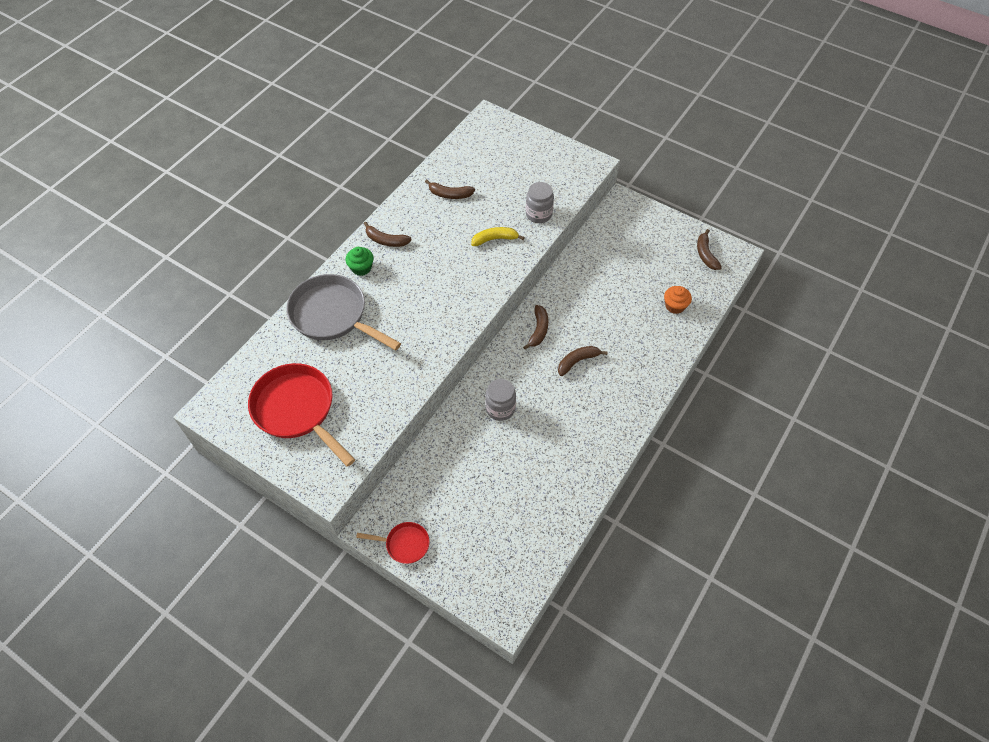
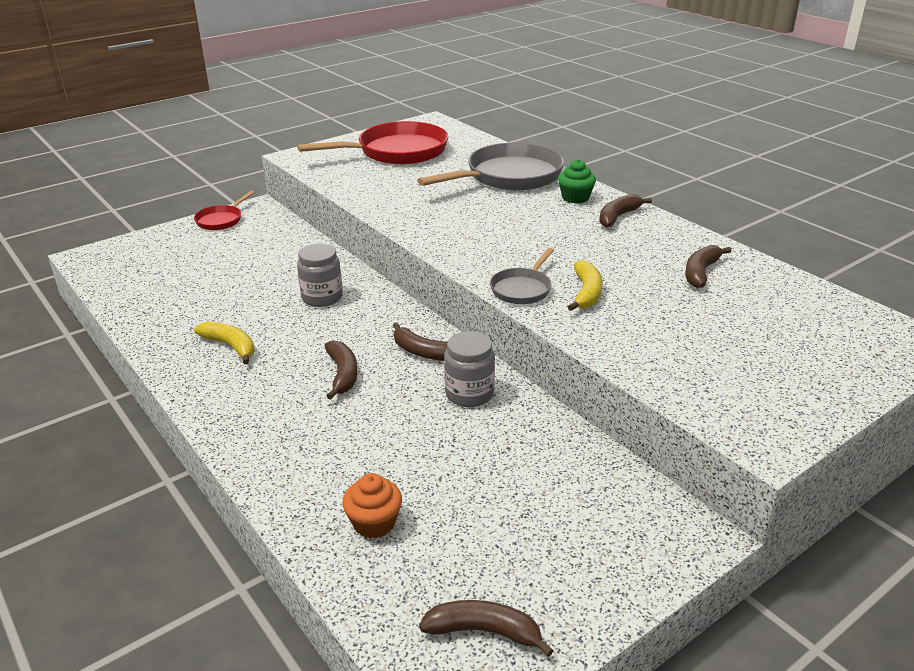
camera: 110 degrees right, 25 degrees down
grey jar [526,182,554,223] -> grey jar moved to [444,331,495,407]
none -> yellow banana [194,321,255,364]
none -> grey pan [490,248,554,304]

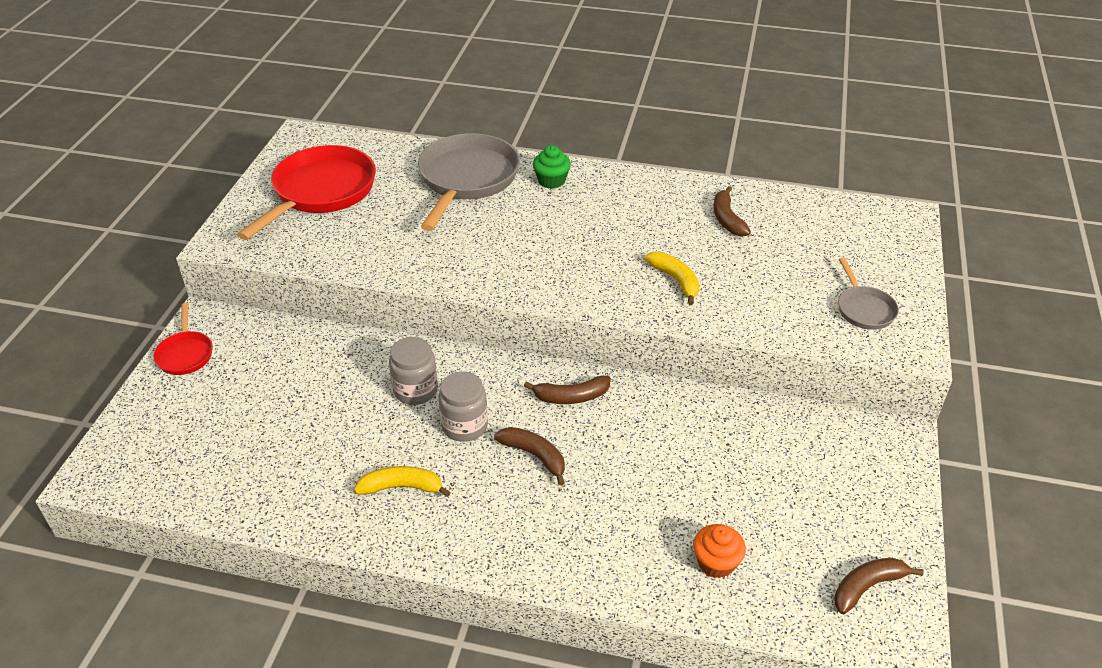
camera: 40 degrees left, 10 degrees up
grey jar [444,331,495,407] -> grey jar moved to [438,372,488,442]
grey pan [490,248,554,304] -> grey pan moved to [838,258,899,330]
brown banana [599,194,652,228] -> none

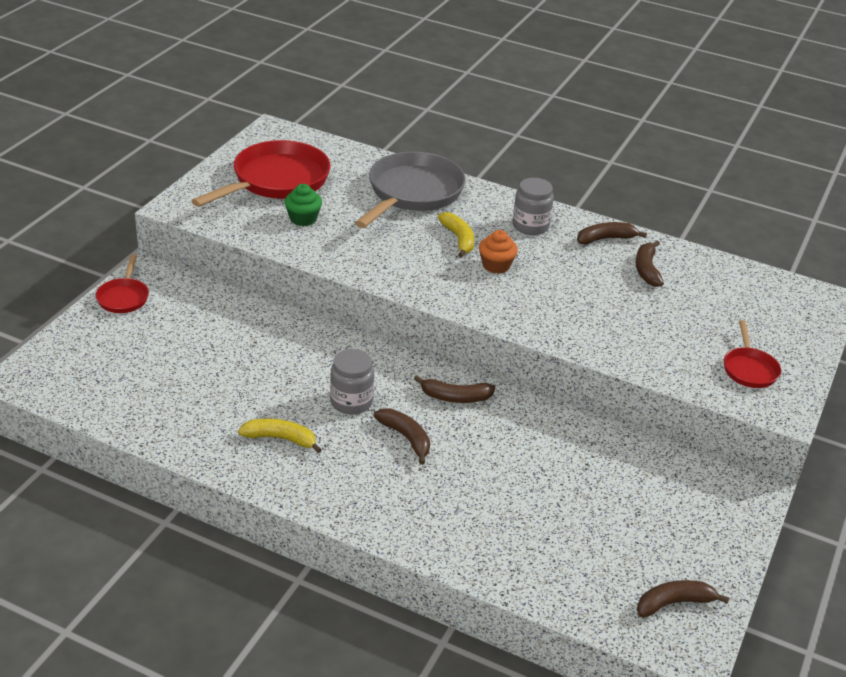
camera: 10 degrees right, 5 degrees down
grey jar [389,337,438,405] -> grey jar moved to [512,178,554,235]
green cupcake [533,145,571,189] -> green cupcake moved to [285,184,322,226]
yellow banana [644,252,700,305] -> yellow banana moved to [438,212,474,258]
orange cupcake [693,524,746,579] -> orange cupcake moved to [479,230,518,274]
grey pan [838,258,899,330] -> red pan [724,320,781,388]
none -> brown banana [577,222,647,245]

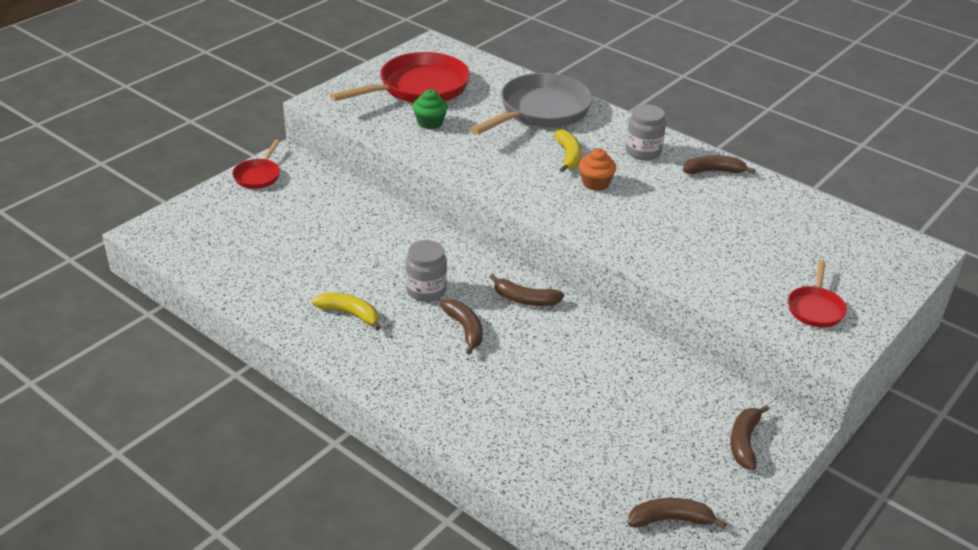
camera: 15 degrees right, 0 degrees up
brown banana [636,240,664,287] -> brown banana moved to [730,405,769,470]

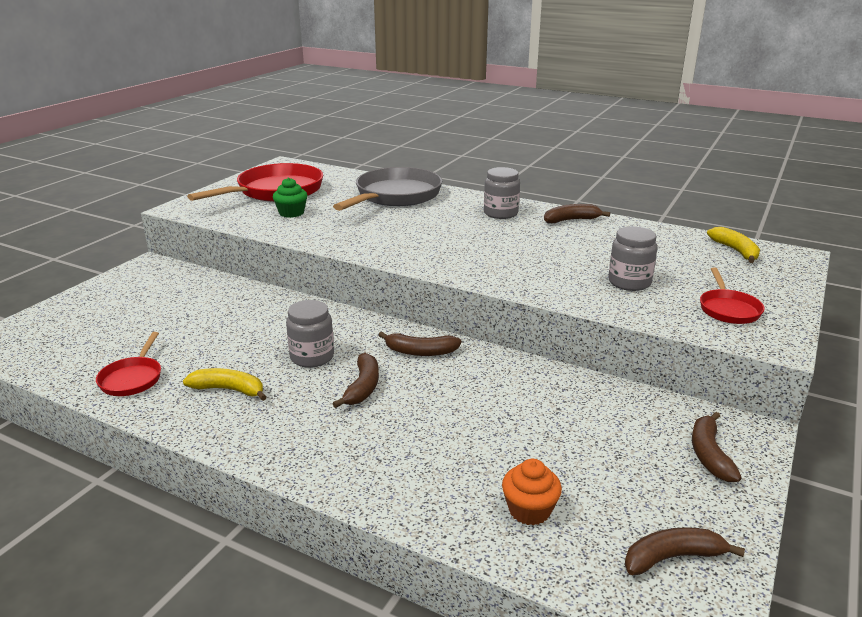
camera: 10 degrees left, 10 degrees down
red pan [232,140,280,189] -> red pan moved to [96,332,161,396]
brown banana [440,299,483,355] -> brown banana turned 45 degrees clockwise [332,353,379,408]
yellow banana [554,129,582,172] -> yellow banana moved to [707,227,760,263]
orange cupcake [579,148,616,191] -> orange cupcake moved to [502,459,562,525]
none -> grey jar [608,226,657,291]

